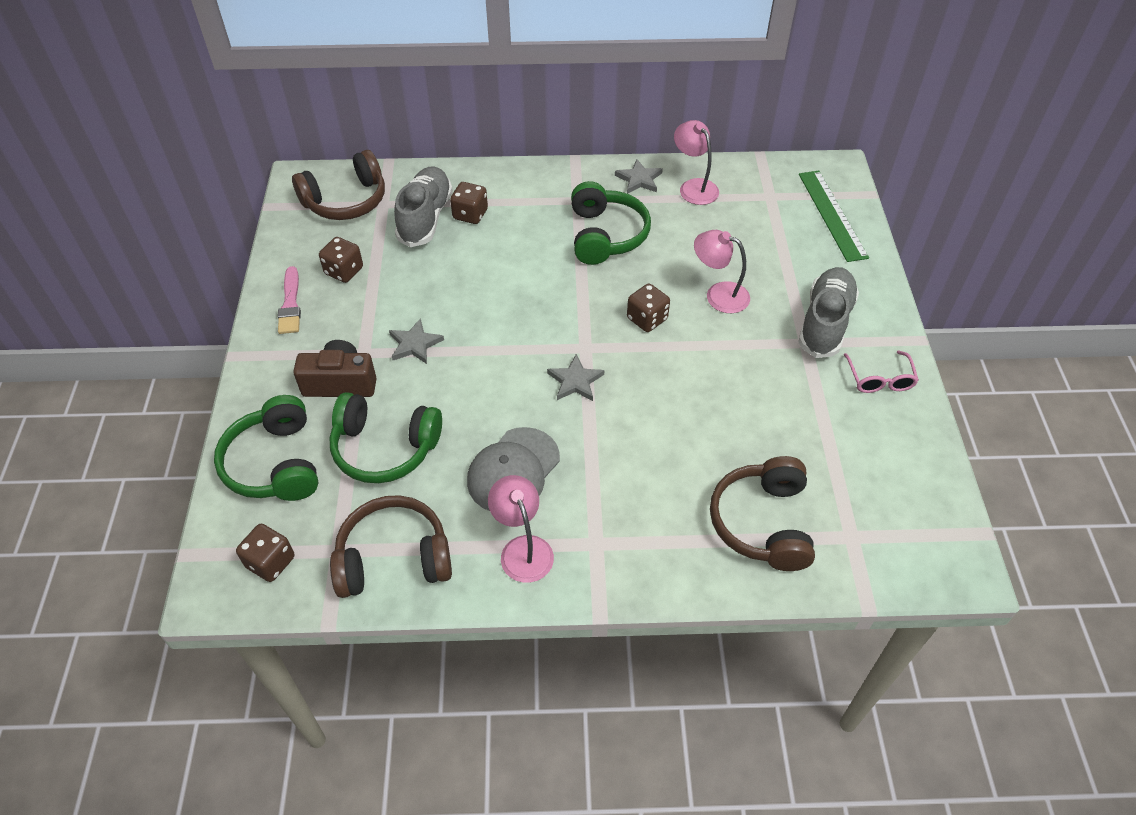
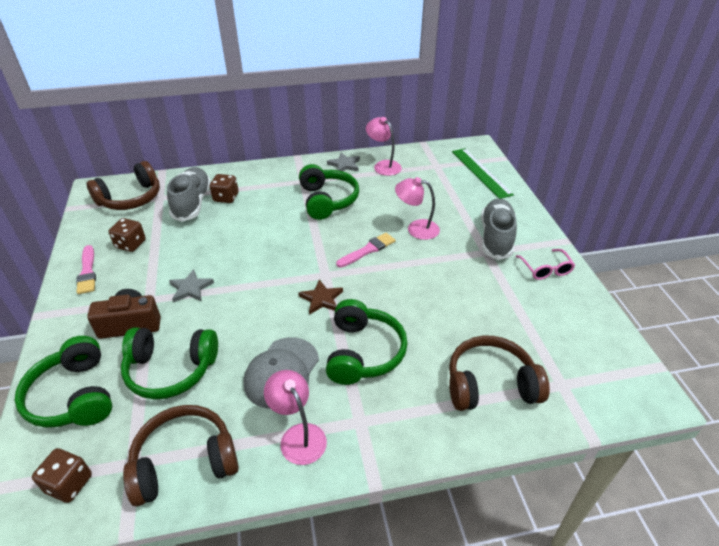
camera: 10 degrees left, 10 degrees down
grey star [547,354,604,401] -> brown star [298,279,343,315]
brown dice [627,283,670,332] -> pink brush [336,233,395,268]
brown headphones [710,456,815,571] -> brown headphones turned 90 degrees clockwise [449,336,550,411]
none -> green headphones [326,299,407,385]

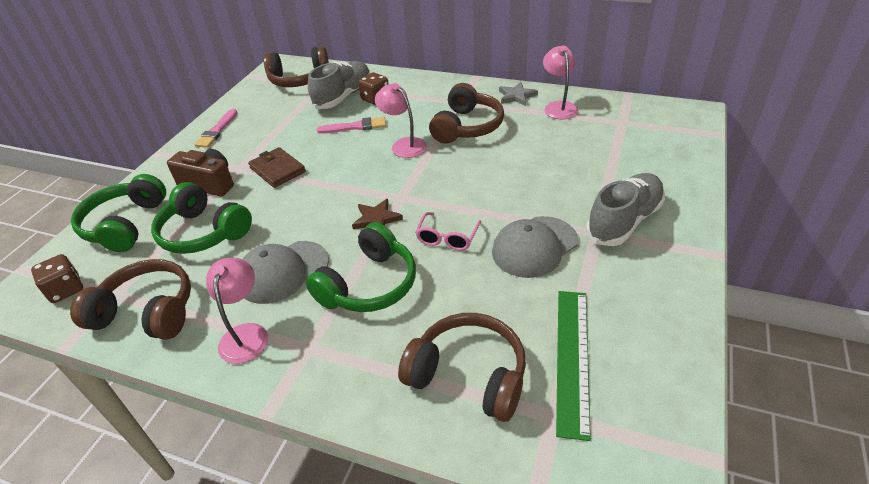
camera: 35 degrees right, 0 degrees up
brown dice [108,218,146,252] -> none
grey star [169,269,214,303] -> brown wallet [248,147,306,188]
green headphones [299,164,359,220] -> brown headphones [429,83,504,144]
pink brush [336,233,395,268] -> pink brush moved to [317,117,386,134]
pink lamp [395,177,440,240] -> pink lamp moved to [375,83,427,158]
green ruler [452,148,514,199] -> green ruler moved to [556,291,591,441]
pink glasses [515,249,575,280] -> pink glasses moved to [415,212,481,251]
none -> grey cap [492,216,578,278]

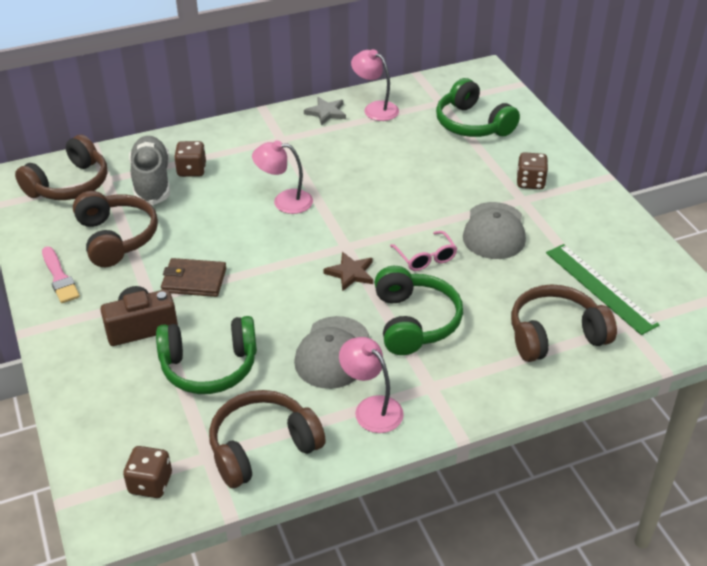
camera: 45 degrees left, 0 degrees up
green headphones [71,174,166,252] -> green headphones moved to [436,78,520,137]
pink brush [317,117,386,134] -> none
brown headphones [429,83,504,144] -> brown headphones moved to [73,191,158,267]
grey shoe [586,173,665,246] -> brown dice [517,152,548,189]

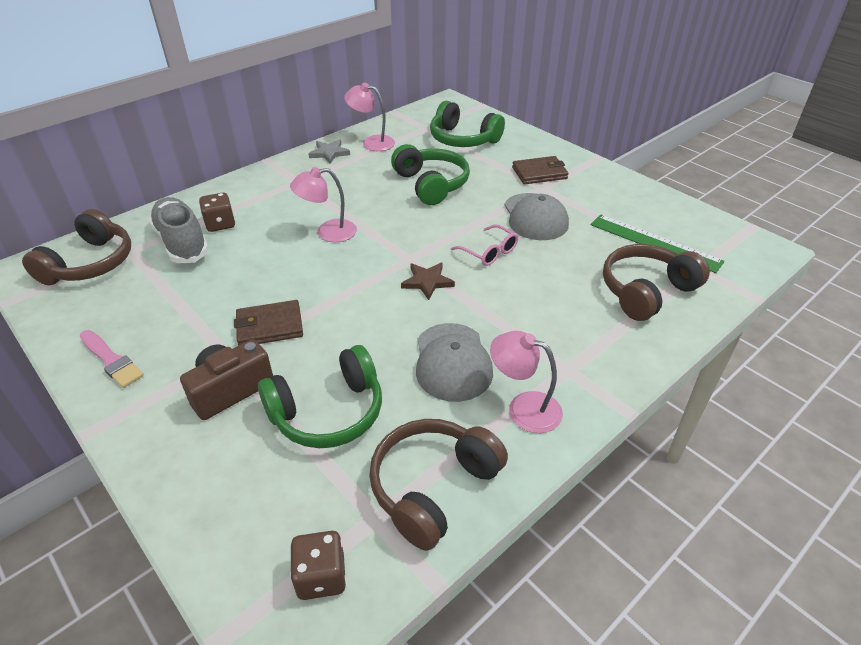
camera: 20 degrees left, 0 degrees up
brown headphones [73,191,158,267] -> none
green headphones [375,266,463,355] -> green headphones moved to [391,144,470,205]
brown dice [517,152,548,189] -> brown wallet [512,156,569,184]

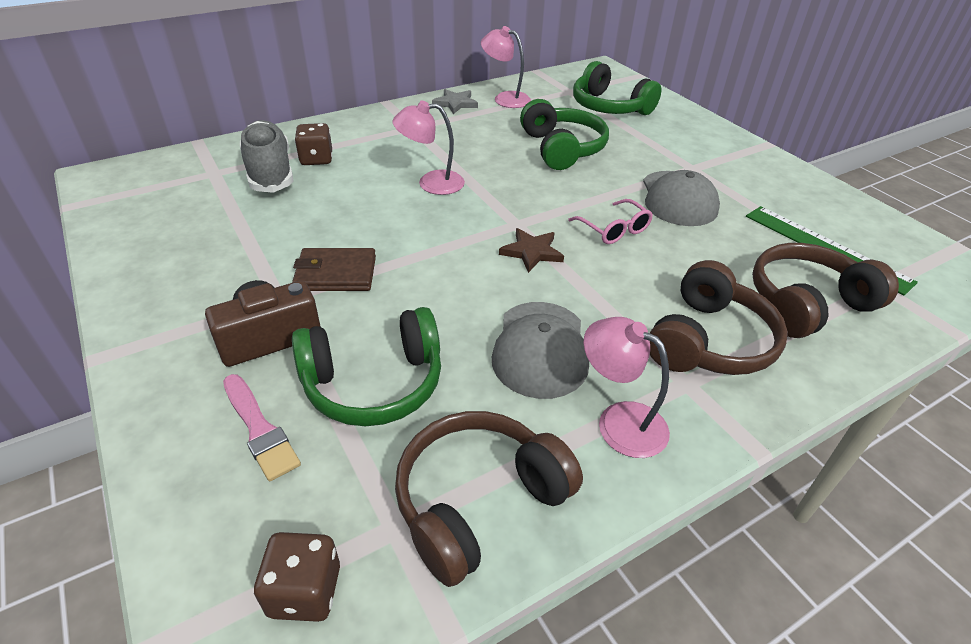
camera: 10 degrees right, 0 degrees up
brown headphones [22,209,131,285] -> brown headphones moved to [650,260,788,375]
pink brush [80,330,144,388] -> pink brush moved to [223,374,301,481]
brown wallet [512,156,569,184] -> none

